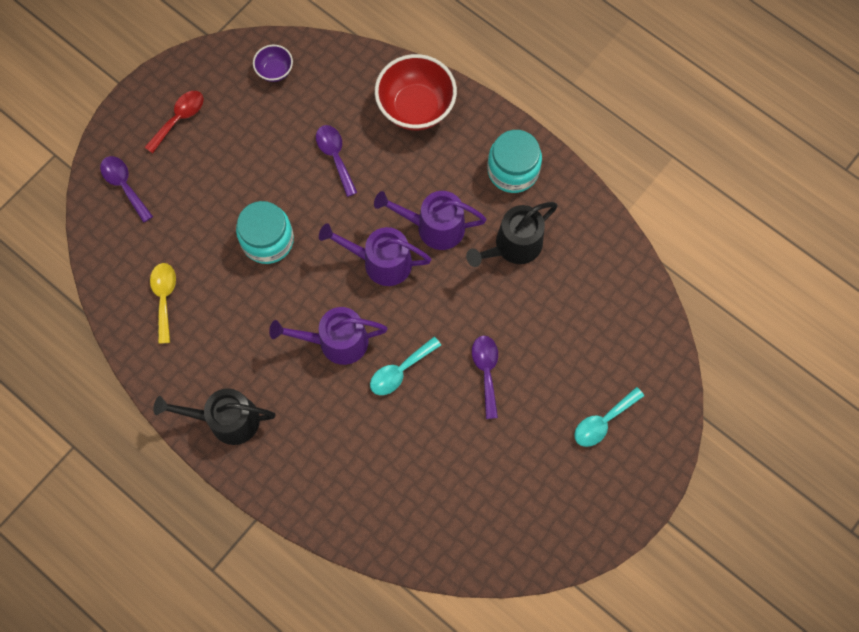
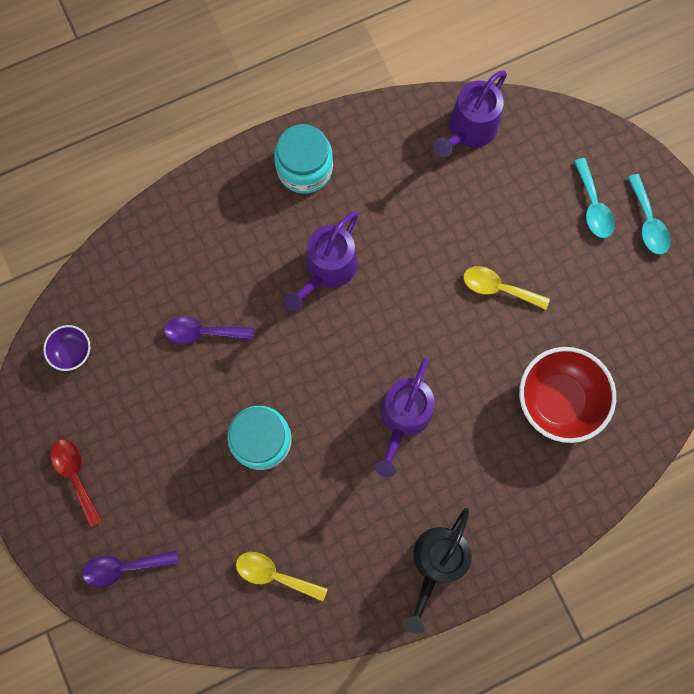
camera: 65 degrees left, 5 degrees up
purple watering can [319,223,431,286] -> purple watering can moved to [434,70,507,157]
turquoise spoon [370,337,441,395] -> turquoise spoon moved to [627,174,671,255]
red bowl [375,54,457,130] -> red bowl moved to [519,347,616,443]
black watering can [466,202,557,267] -> none
purple spoon [472,336,498,419] -> yellow spoon [463,266,550,310]

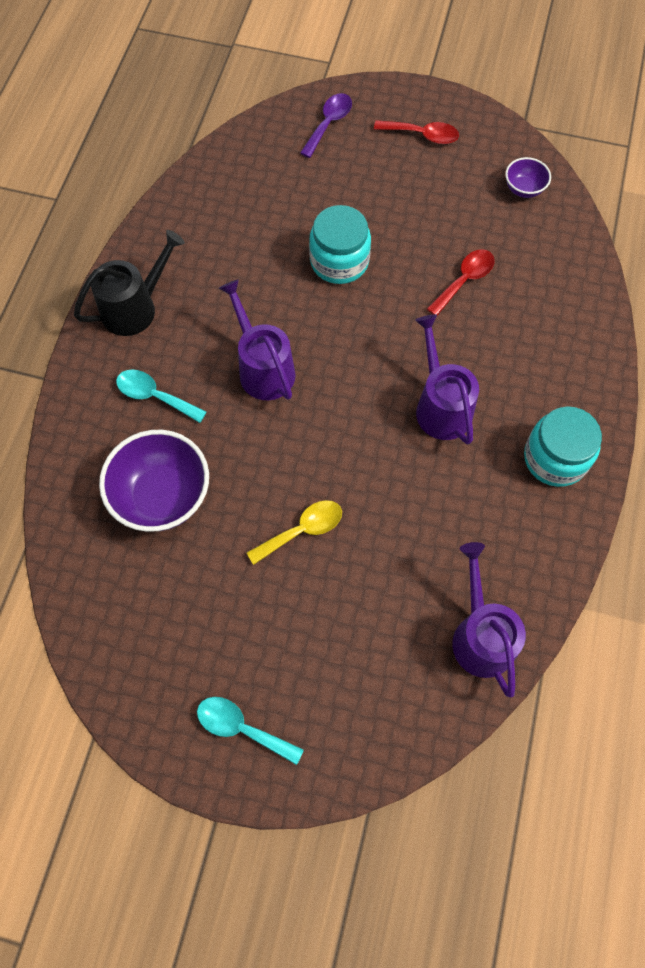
camera: 130 degrees right, 10 degrees down
purple spoon [164,316,255,344] -> red spoon [427,249,495,316]
yellow spoon [236,552,328,602] -> none
black watering can [403,508,472,634] -> black watering can turned 75 degrees clockwise [74,230,185,336]
red bowl [519,347,616,443] -> purple bowl [99,430,209,532]
turquoise spoon [574,158,615,238] -> turquoise spoon moved to [116,369,207,423]

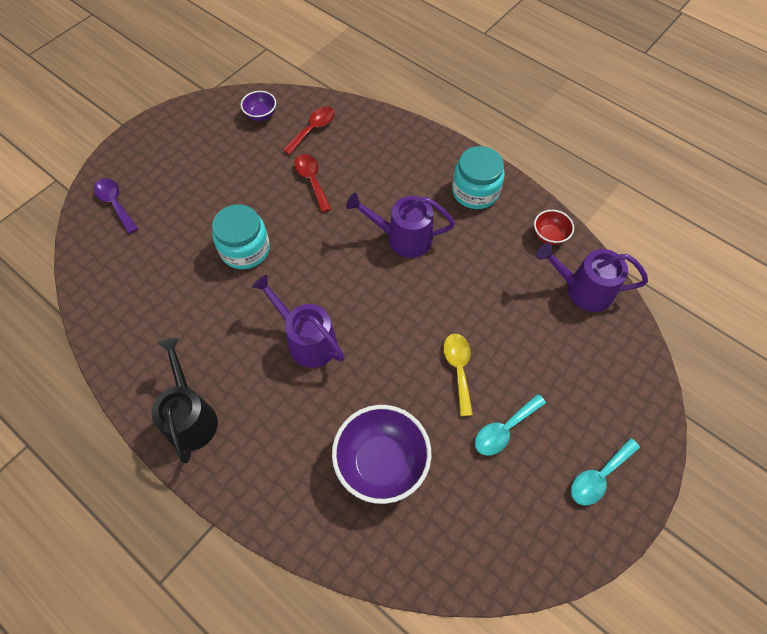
camera: 65 degrees left, 5 degrees down
turquoise spoon [116,369,207,423] -> turquoise spoon moved to [475,394,546,456]
purple watering can [219,279,296,400] -> purple watering can turned 45 degrees clockwise [252,275,345,368]
red spoon [374,120,459,144] -> red spoon moved to [283,107,335,155]
none -> red bowl [534,210,574,245]

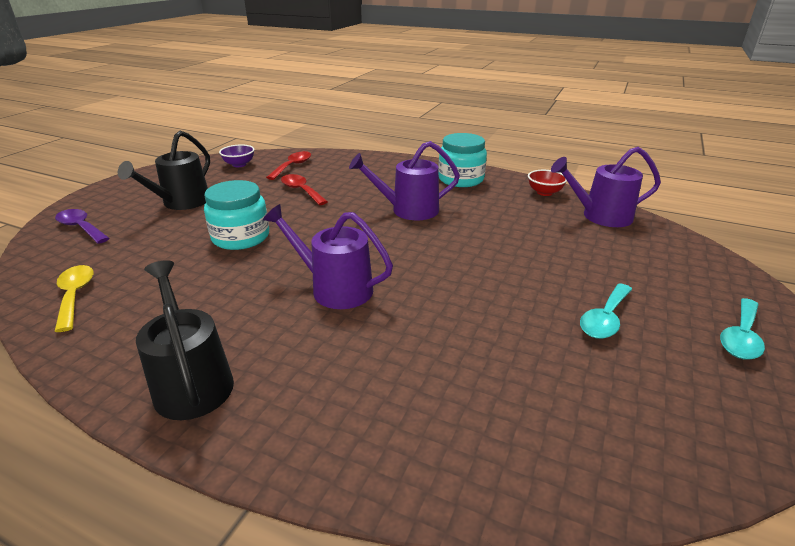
camera: 15 degrees left, 30 degrees down
purple bowl [332,405,431,504] -> none
yellow spoon [443,333,473,416] -> yellow spoon moved to [54,265,93,332]
none -> black watering can [118,131,210,210]

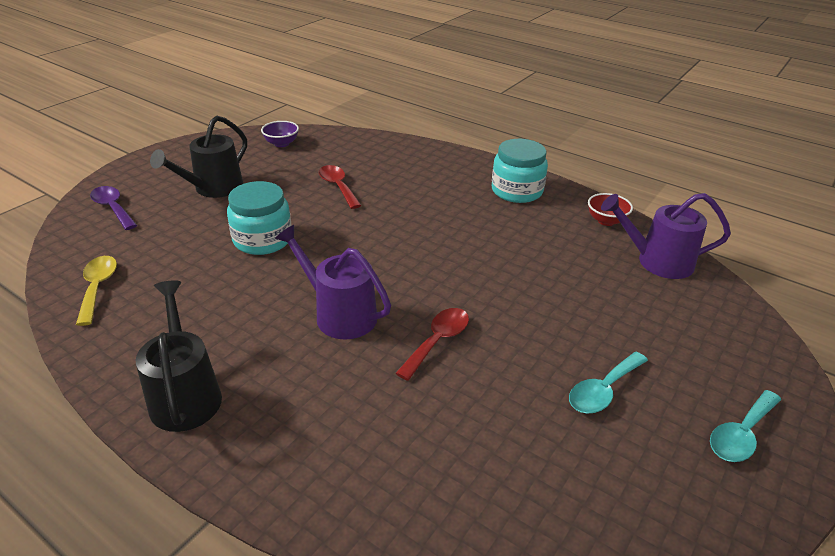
camera: 10 degrees right, 5 degrees up
red spoon [266,151,311,180] -> red spoon moved to [395,308,469,381]
purple watering can [349,141,460,220] -> none

